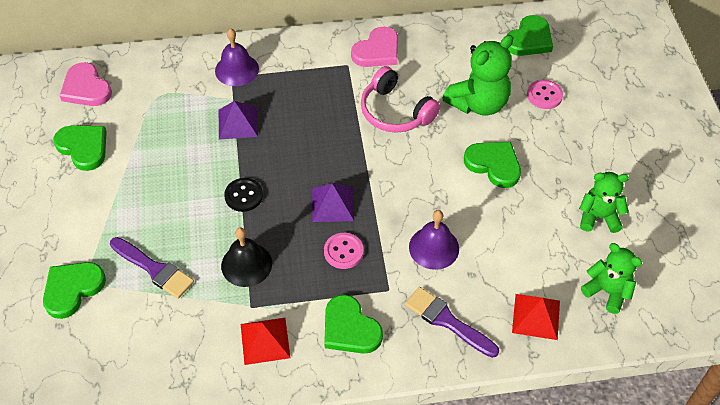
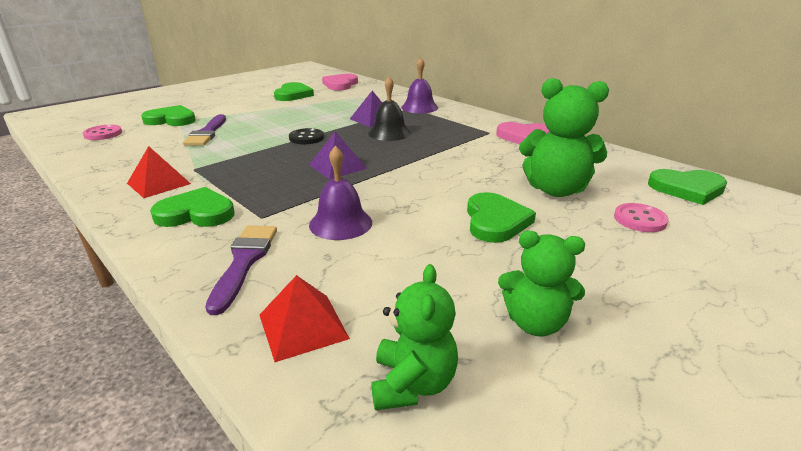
camera: 55 degrees right, 25 degrees down
black bell [221,227,272,287] -> black bell moved to [368,77,411,141]
pink button [324,233,364,269] -> pink button moved to [83,125,122,140]
green heart [324,295,383,354] -> green heart turned 75 degrees clockwise [150,187,235,227]
pink headphones [361,66,440,133] -> none
green teddy bear [579,172,629,233] -> green teddy bear turned 135 degrees clockwise [498,231,585,337]

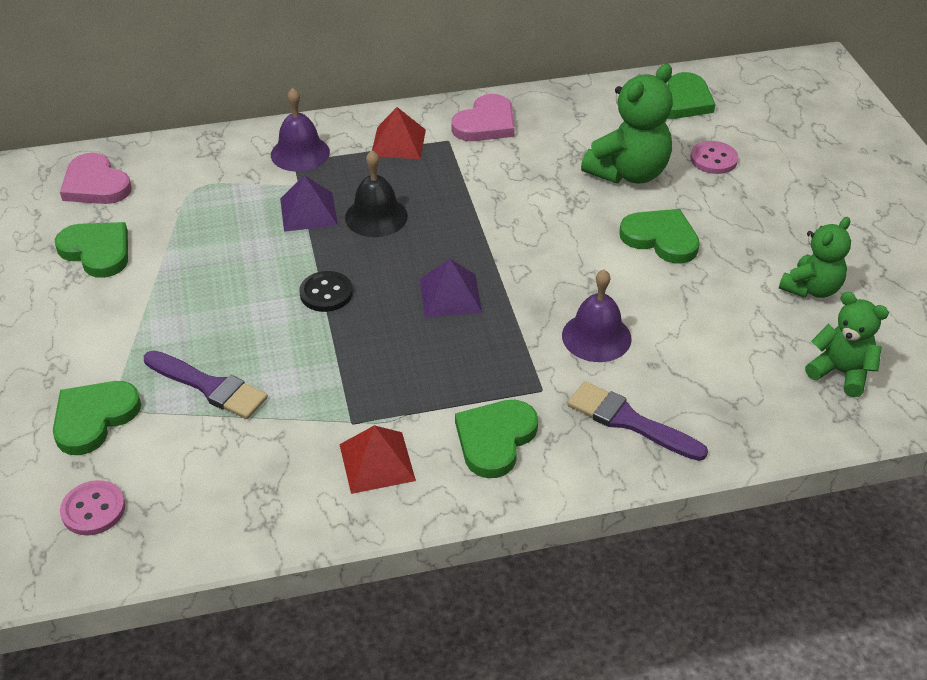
camera: 60 degrees left, 15 degrees up
red pyramid [260,275,350,362] -> red pyramid moved to [372,107,426,159]

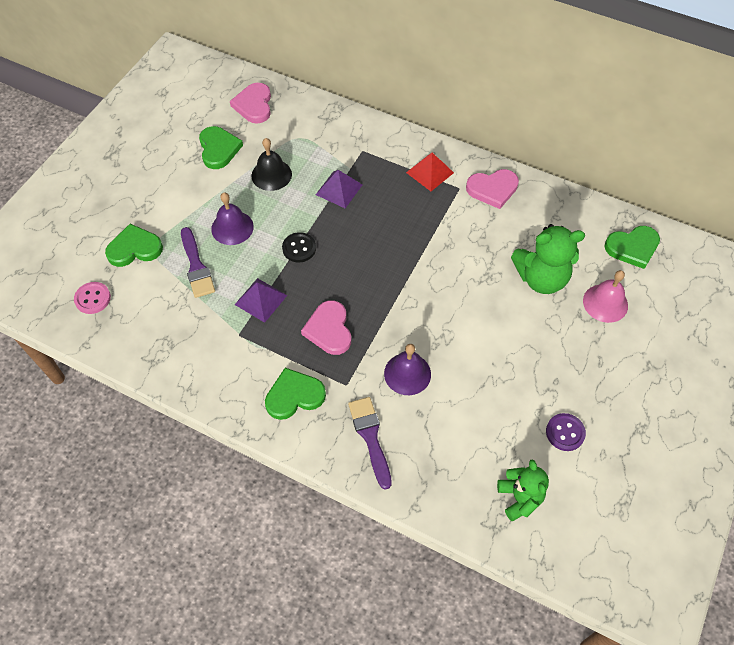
camera: 40 degrees right, 15 degrees up
purple bell [271,88,330,172] -> purple bell moved to [211,192,254,245]
red pyramid [339,425,416,494] -> none
black bell [345,150,408,237] -> black bell moved to [251,138,292,191]
purple pyramid [420,259,482,318] -> purple pyramid moved to [235,278,287,323]
green heart [619,209,700,264] -> none
pink button [690,141,738,174] -> pink bell [583,270,628,323]
green teddy bear [779,217,851,298] -> purple button [546,413,586,451]
none -> pink heart [301,300,351,355]

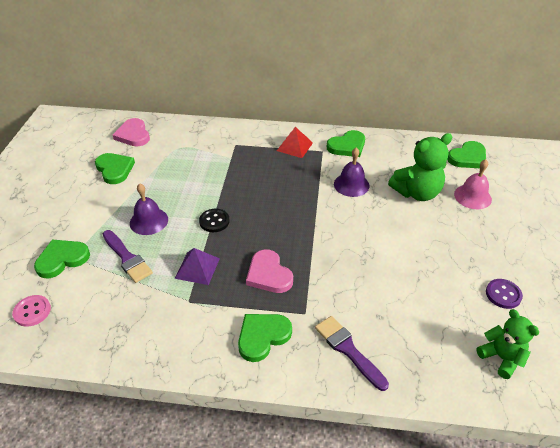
camera: 20 degrees left, 15 degrees down
black bell [251,138,292,191] -> none
purple pyramid [316,170,362,208] -> none
purple bell [384,344,431,395] -> purple bell moved to [334,147,369,197]
pink heart [466,169,519,209] -> green heart [327,130,365,157]

